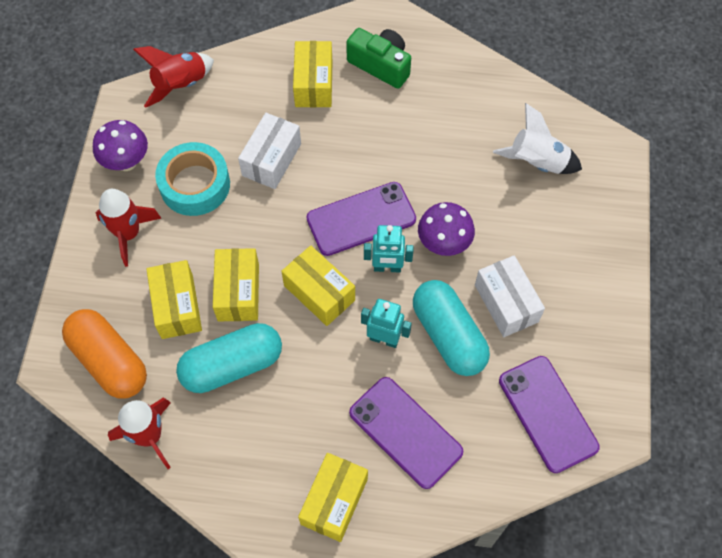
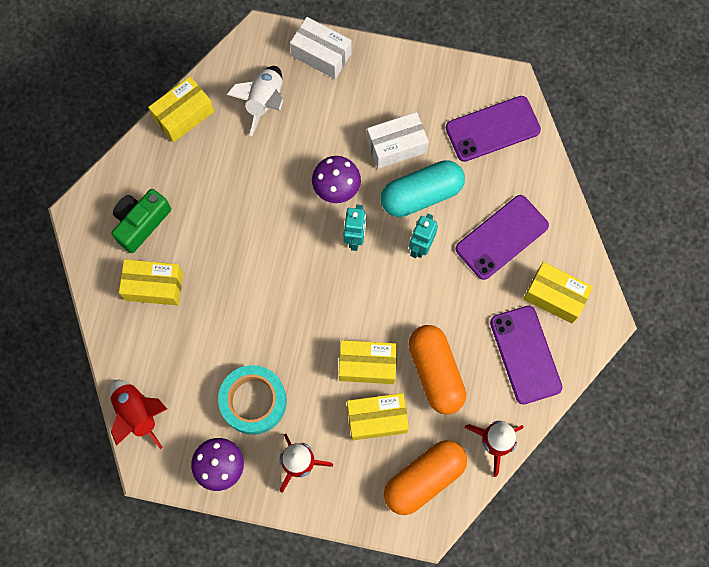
camera: 85 degrees left, 10 degrees up
turquoise capsule [176,323,282,393] -> orange capsule [409,325,466,415]
white box [238,113,301,189] -> white box moved to [290,17,352,79]
yellow box [281,245,355,326] -> yellow box moved to [148,76,214,142]
purple phone [306,182,416,256] -> purple phone moved to [490,306,563,404]

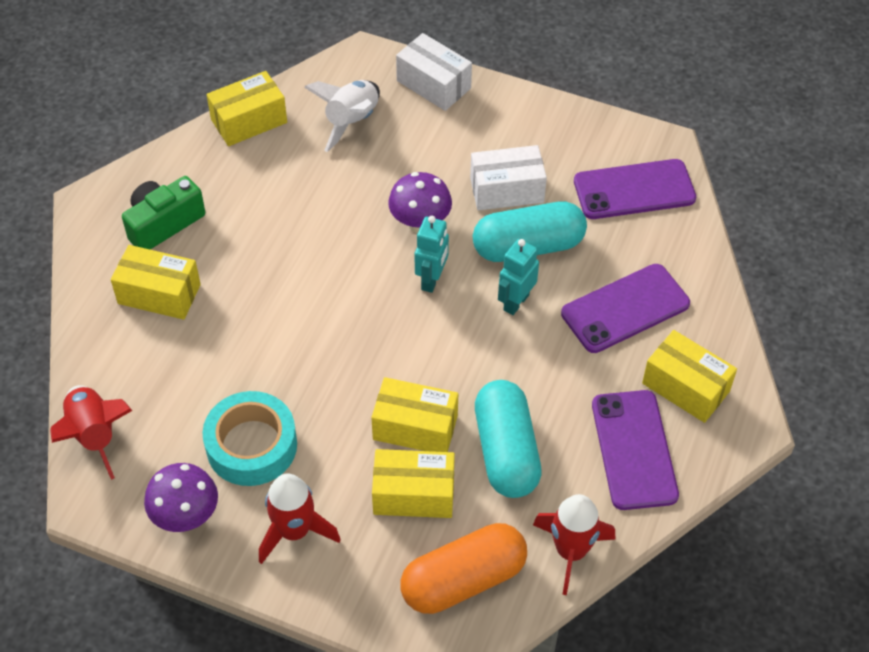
camera: 10 degrees right, 20 degrees down
orange capsule [409,325,466,415] -> turquoise capsule [475,380,542,498]

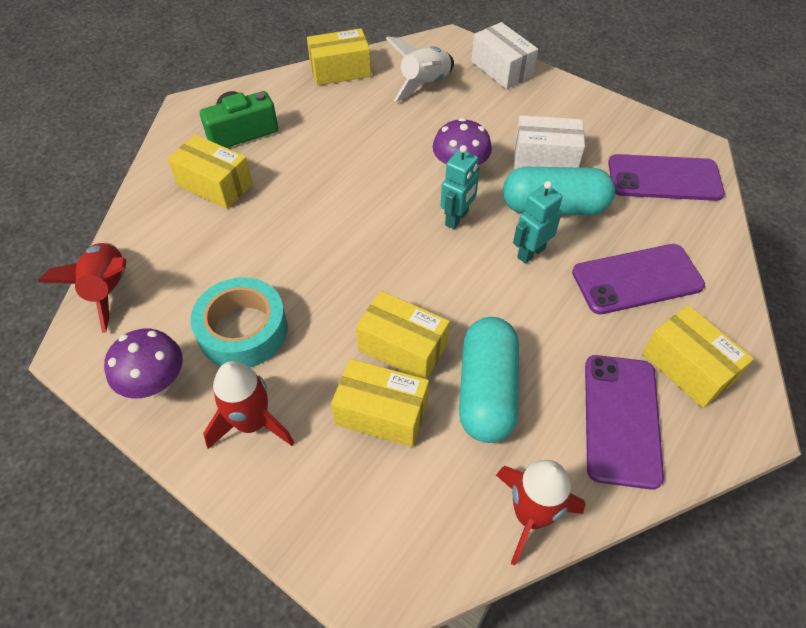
camera: 15 degrees right, 0 degrees up
orange capsule [400,523,527,614] -> none

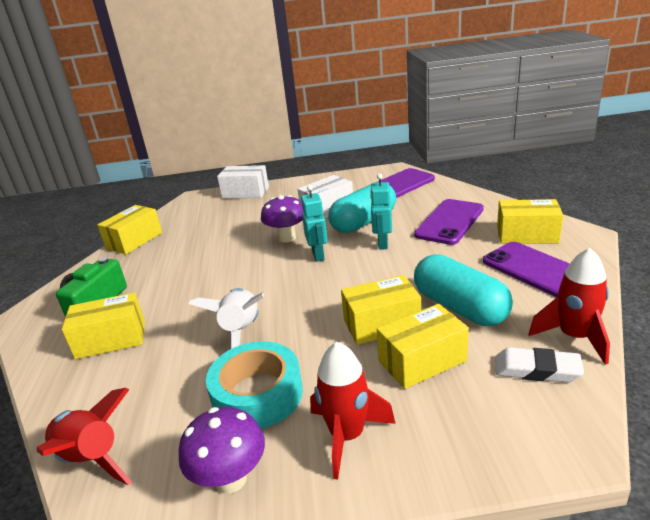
camera: 40 degrees left, 25 degrees down
white rocket [386,37,454,102] -> white rocket moved to [189,288,264,349]
none -> white eraser [495,347,584,383]

